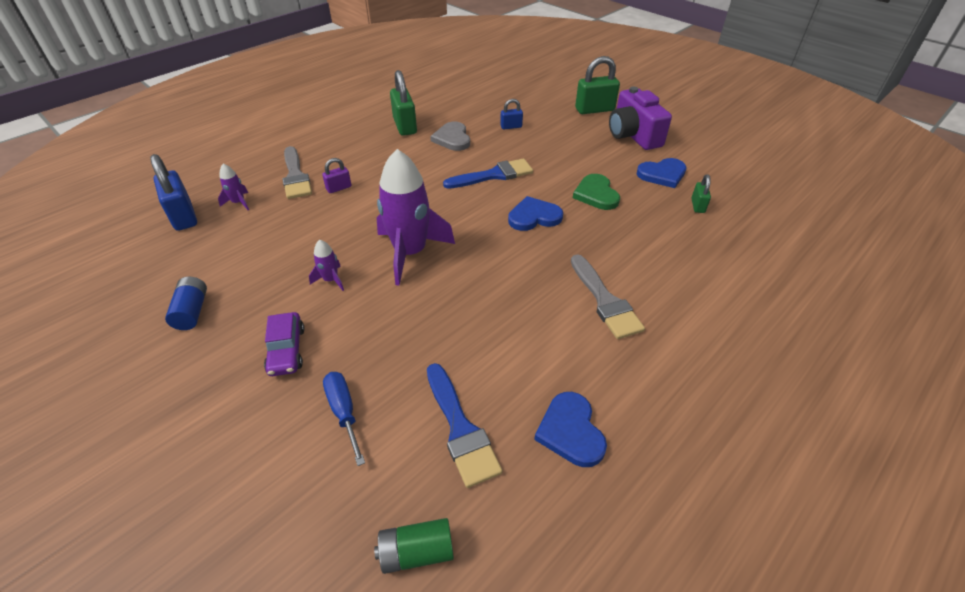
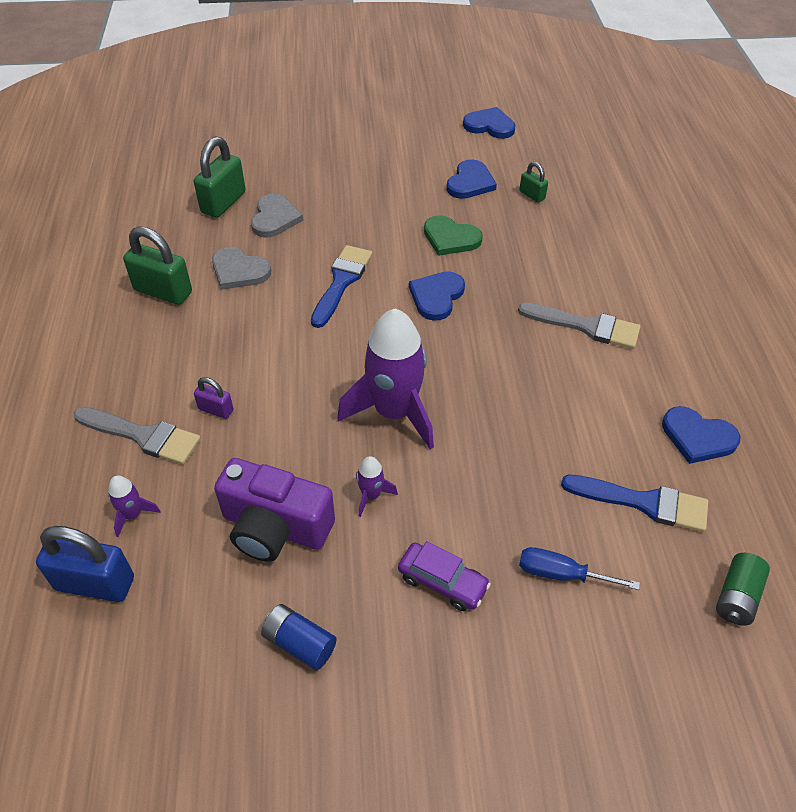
camera: 50 degrees left, 5 degrees up
purple padlock [322,158,351,193] -> purple padlock turned 75 degrees counterclockwise [194,377,233,419]
blue padlock [500,99,523,129] -> grey heart [251,194,303,238]
green padlock [575,56,620,114] -> green padlock moved to [194,137,246,218]
purple camera [609,87,672,150] -> purple camera moved to [214,458,335,562]
none -> blue heart [463,107,516,139]

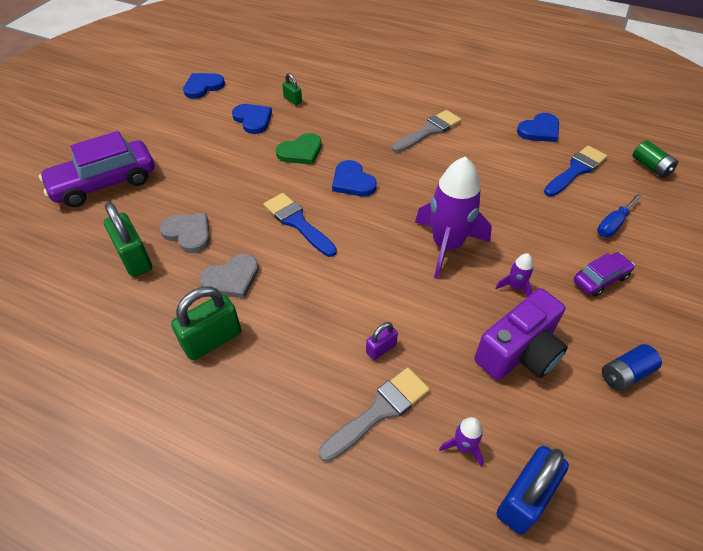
camera: 60 degrees left, 0 degrees up
green padlock [519,162,548,203] -> green padlock turned 60 degrees clockwise [282,73,302,105]
none -> purple car [39,131,155,207]

